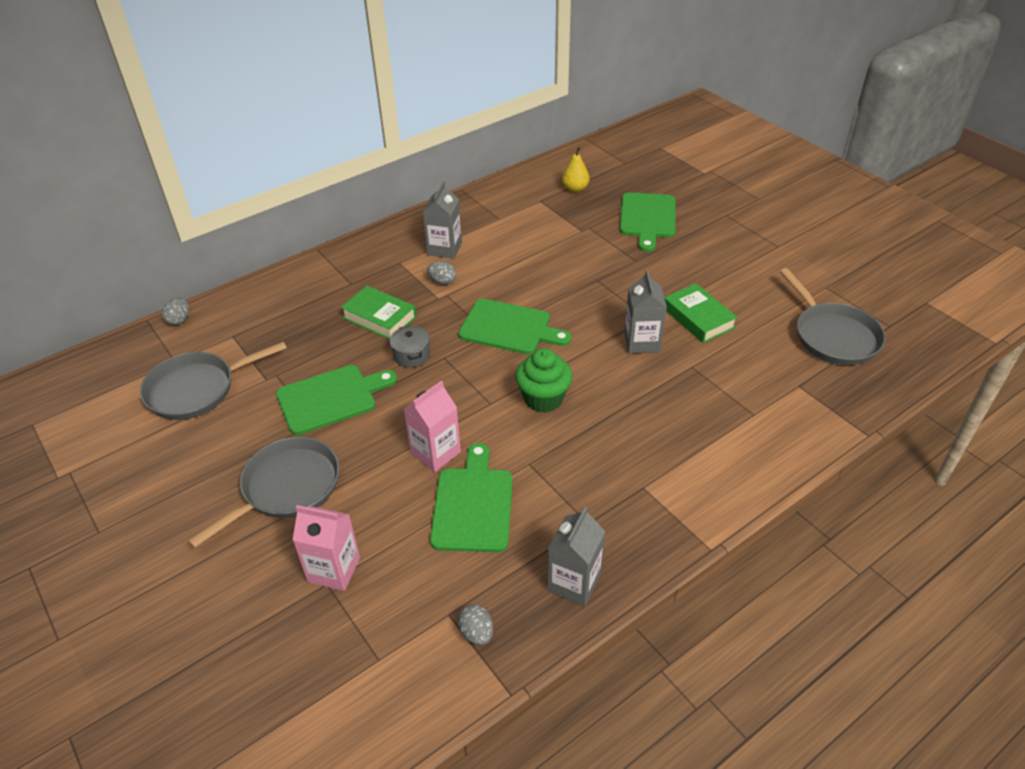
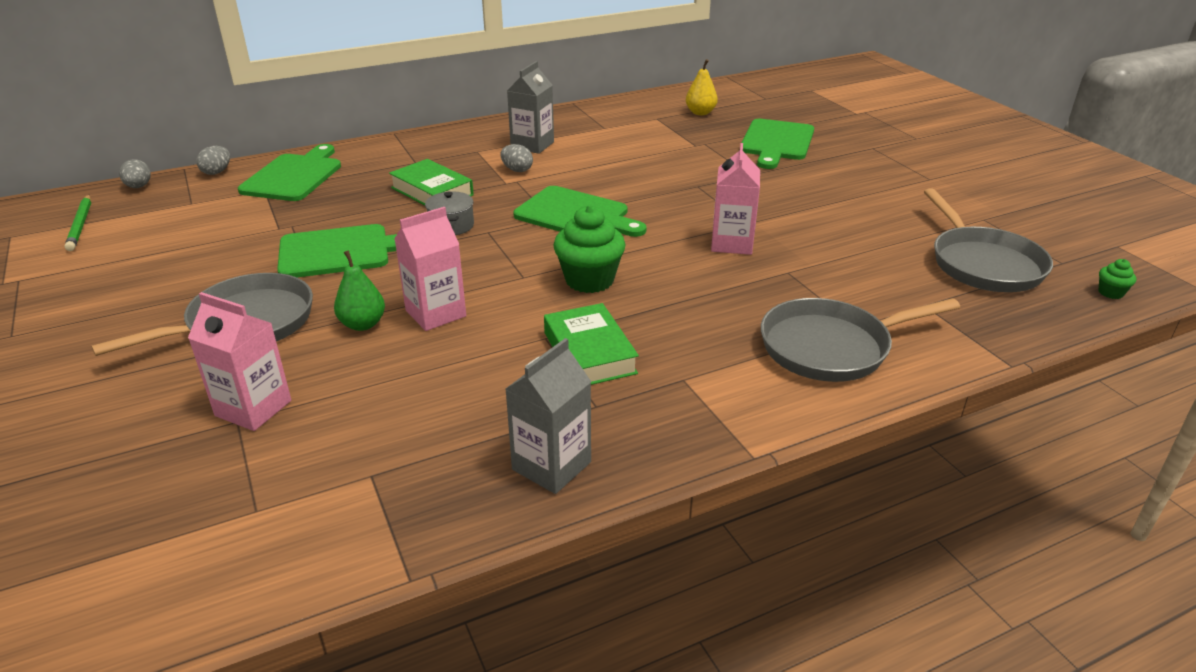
camera: 10 degrees right, 10 degrees down
grey pan [140,341,287,420] -> grey pan moved to [761,298,960,382]
green cutting board [430,443,513,552] -> green cutting board moved to [238,144,341,201]
grey egg [458,604,493,645] -> grey egg moved to [119,159,151,188]
grey carton [624,270,667,354] -> pink carton [711,143,760,255]
green book [664,283,738,343] -> green book moved to [544,303,639,385]
none -> green pencil [65,195,91,251]
none -> green pear [334,250,385,331]
none -> green cupcake [1099,259,1136,299]

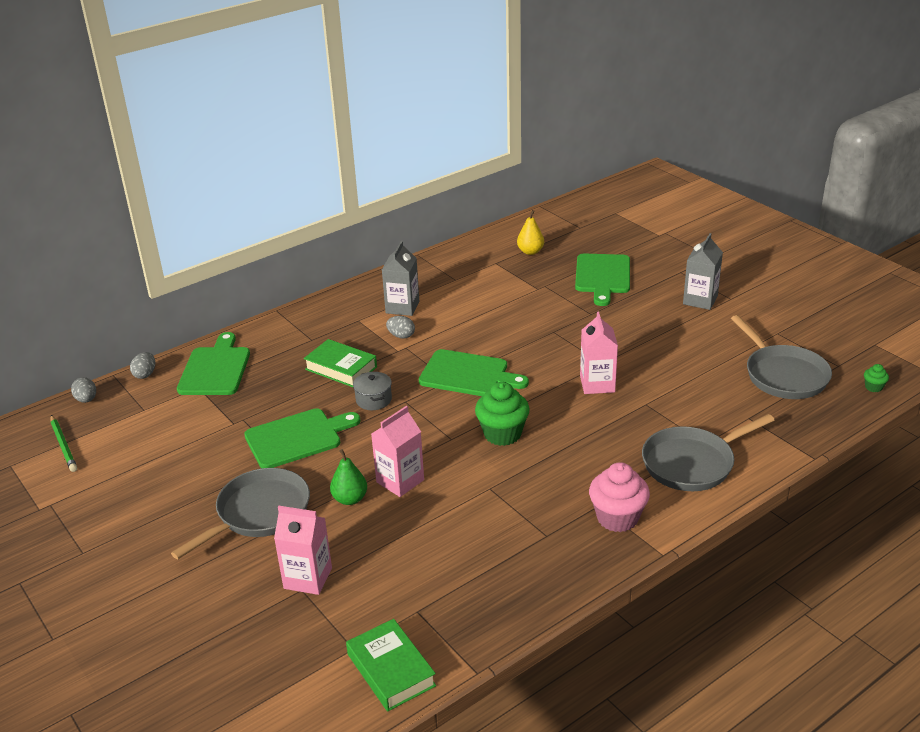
camera: 10 degrees left, 0 degrees up
grey carton [506,338,591,494] -> grey carton moved to [683,233,723,310]
green book [544,303,639,385] -> green book moved to [346,619,436,711]
none -> pink cupcake [589,462,650,532]

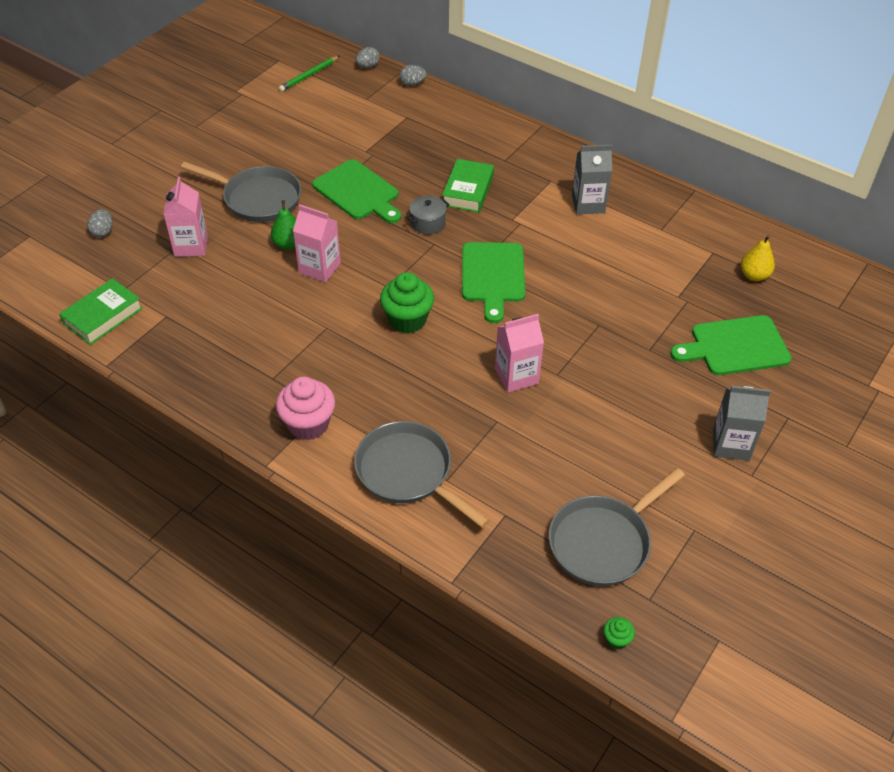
camera: 70 degrees right, 15 degrees up
green cutting board [177,332,250,395] -> none
grey egg [386,316,415,339] -> grey egg moved to [87,209,112,237]

